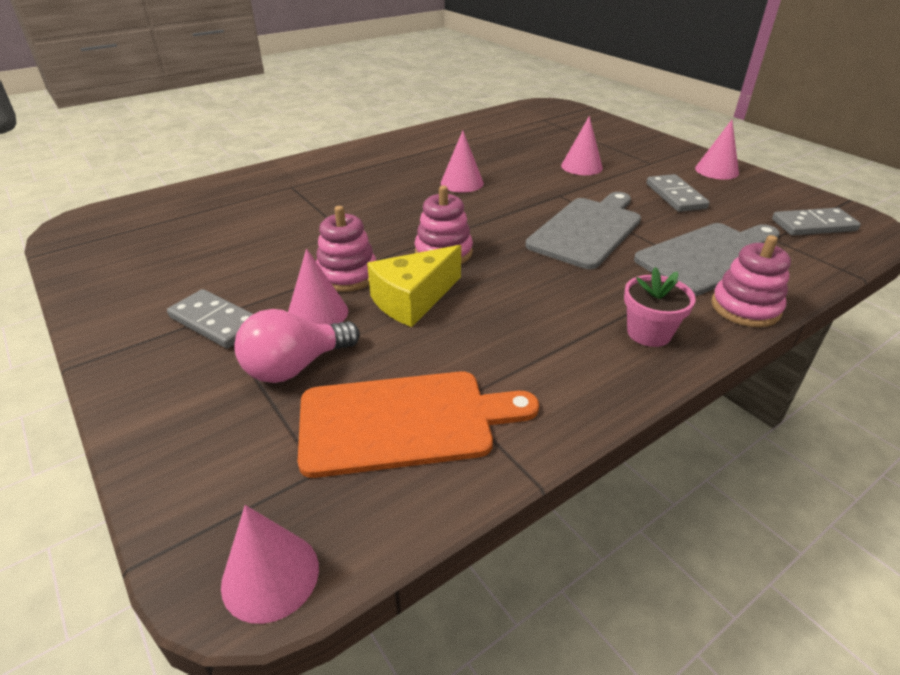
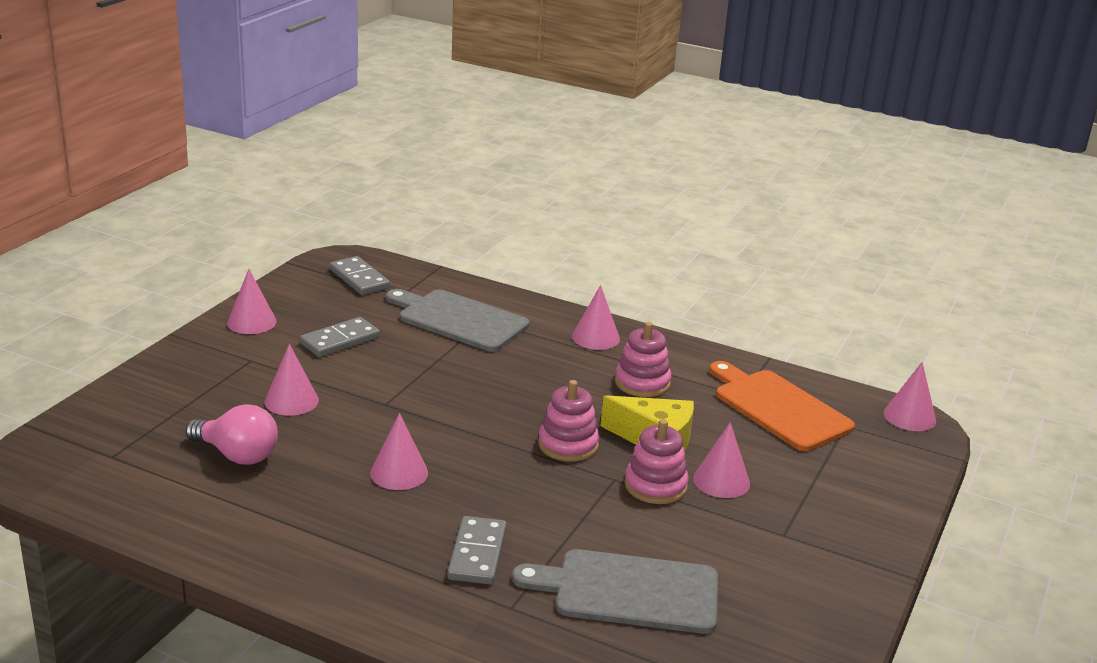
camera: 120 degrees left, 10 degrees down
grey domino [167,289,253,349] -> grey domino moved to [447,516,507,585]
pink light bulb [234,309,360,383] -> pink light bulb moved to [186,404,278,465]
grey cutting board [525,192,641,269] -> grey cutting board moved to [512,549,718,634]
pink flower pot [624,267,696,347] -> pink cone [572,285,620,350]
pink stacking toy [711,235,791,327] -> pink stacking toy moved to [615,322,672,397]

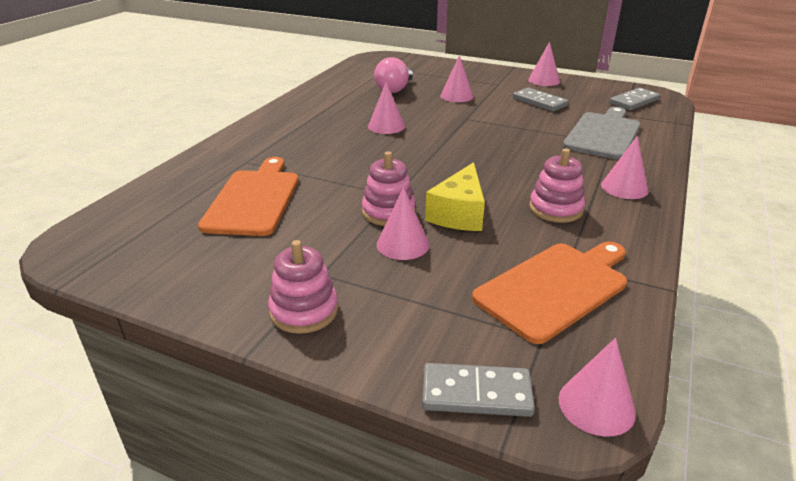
camera: 90 degrees right, 5 degrees up
grey domino [447,516,507,585] -> grey domino moved to [422,363,535,417]
grey cutting board [512,549,718,634] -> orange cutting board [198,157,299,236]
pink stacking toy [538,380,599,461] -> pink stacking toy moved to [268,240,338,334]

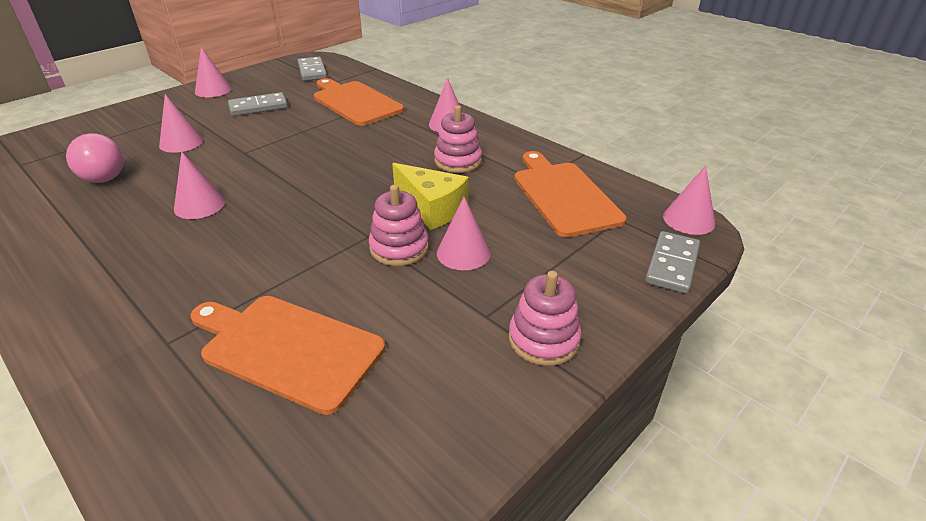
camera: 70 degrees left, 5 degrees up
grey cutting board [563,107,641,160] -> orange cutting board [314,78,404,126]

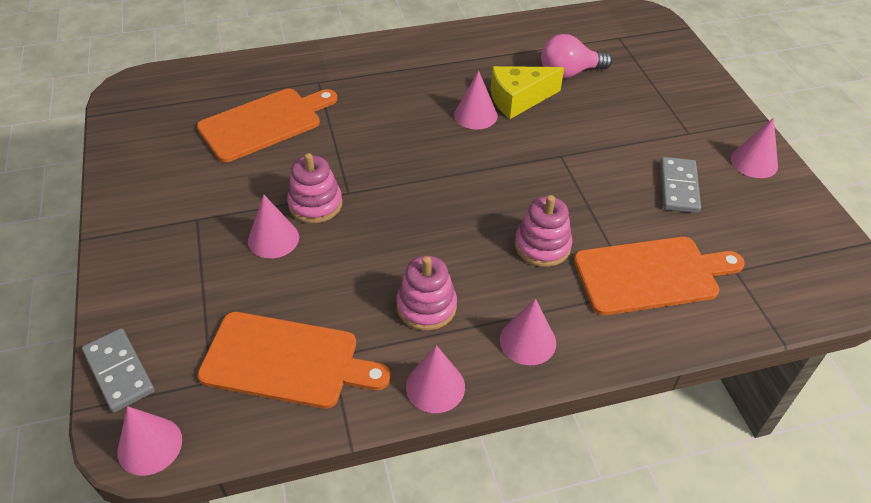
camera: 120 degrees right, 10 degrees up
pink cone [159,94,203,153] -> pink cone moved to [406,345,465,413]
grey domino [297,57,327,81] -> none
yellow cheese [392,163,469,230] -> yellow cheese moved to [491,66,564,119]
pink stacking toy [509,271,582,366] -> pink stacking toy moved to [515,195,572,267]

